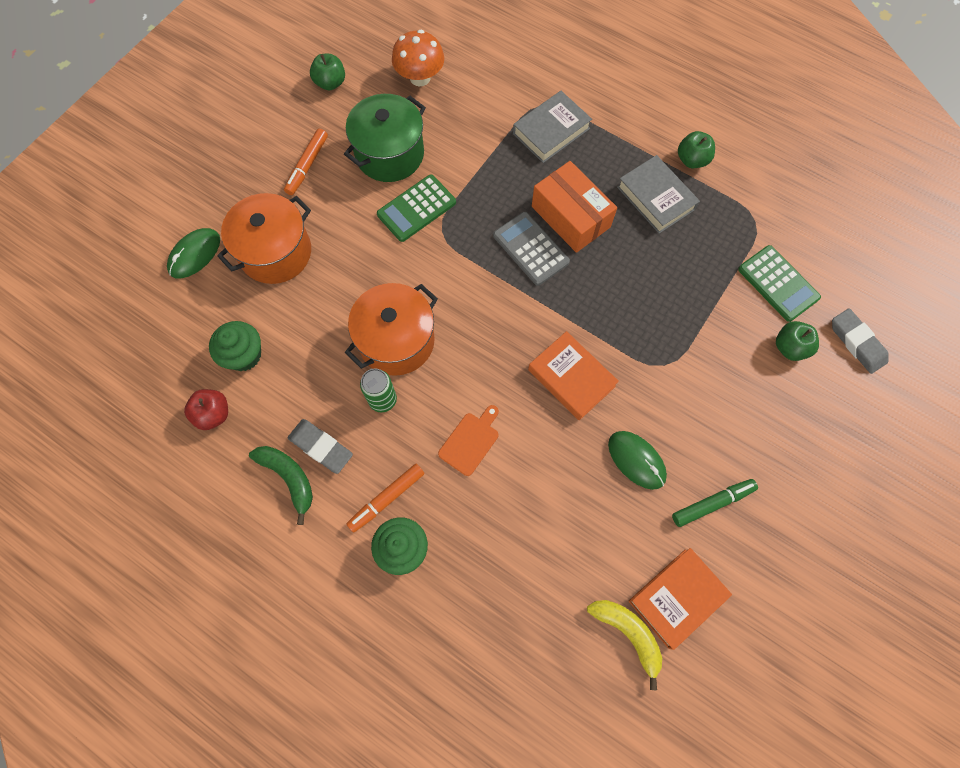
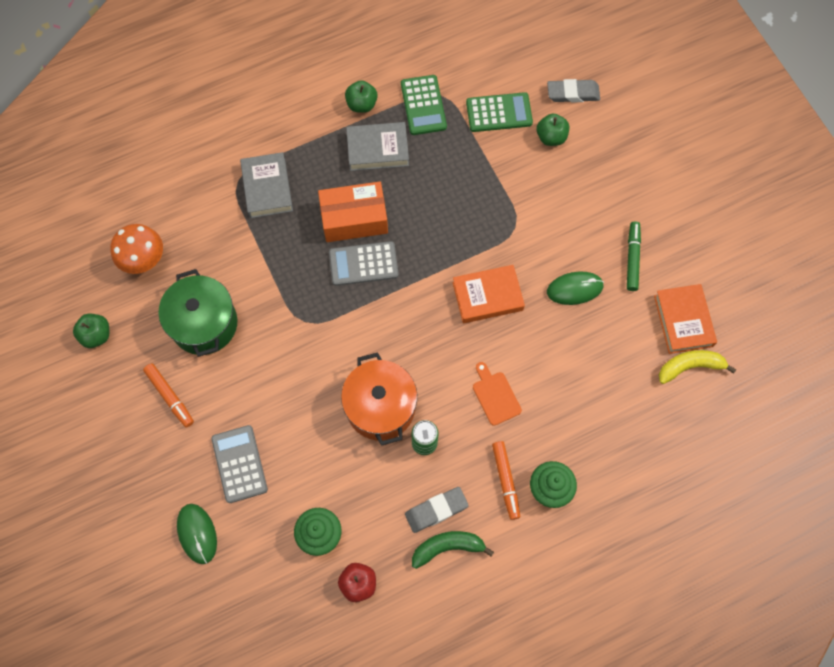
camera: 60 degrees left, 0 degrees up
orange pot [217,193,311,284] -> grey calculator [211,425,268,503]
green calculator [377,175,456,242] -> green calculator moved to [401,75,447,135]

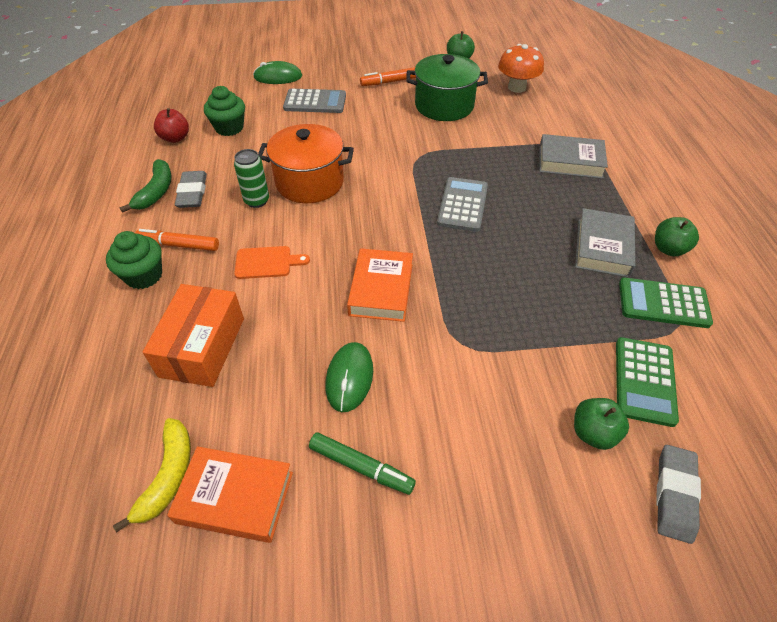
camera: 110 degrees right, 20 degrees down
orange box [318,182,388,242] -> orange box moved to [143,284,244,387]

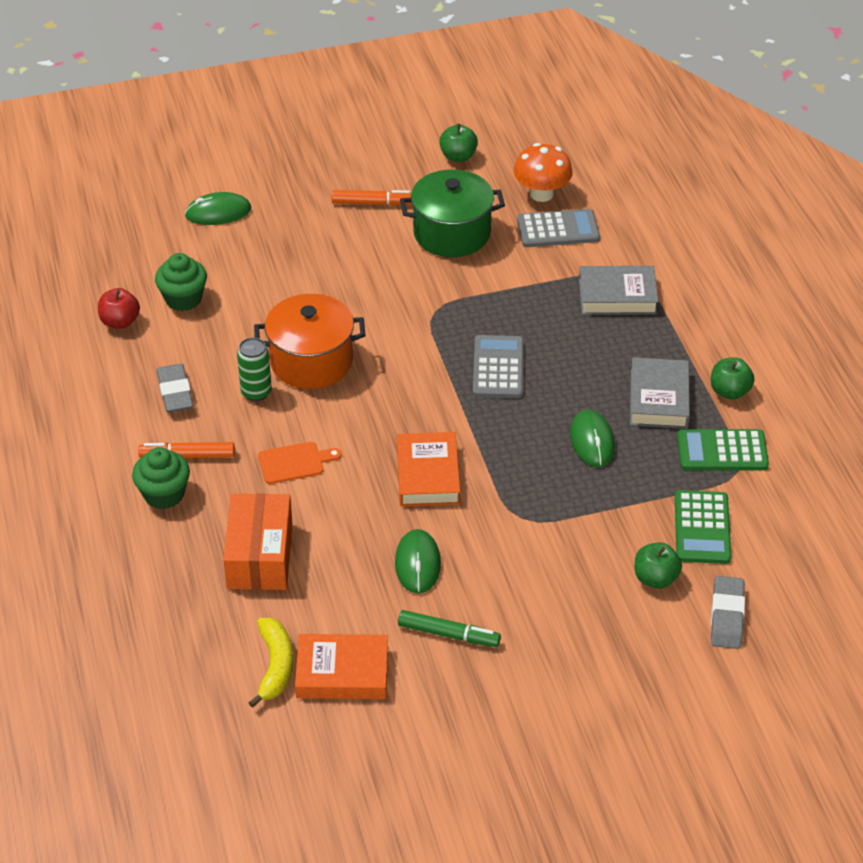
camera: 10 degrees left, 5 degrees down
green banana [119,159,171,213] -> none
grey calculator [283,88,346,113] -> grey calculator moved to [517,209,600,247]
orange marker [360,67,416,86] -> orange marker turned 150 degrees counterclockwise [331,190,412,206]
none -> green mouse [570,410,615,467]

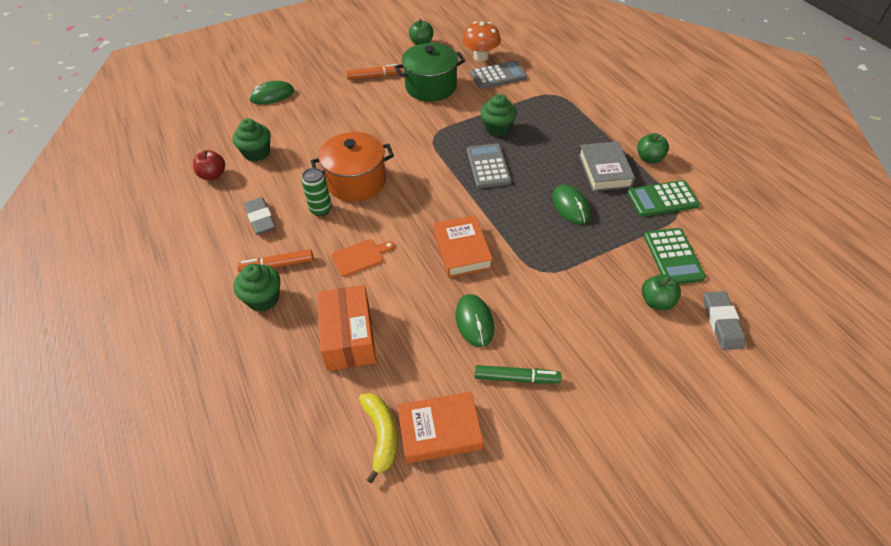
camera: 10 degrees left, 5 degrees up
grey book [579,266,659,315] -> none
none -> green cupcake [480,94,517,137]

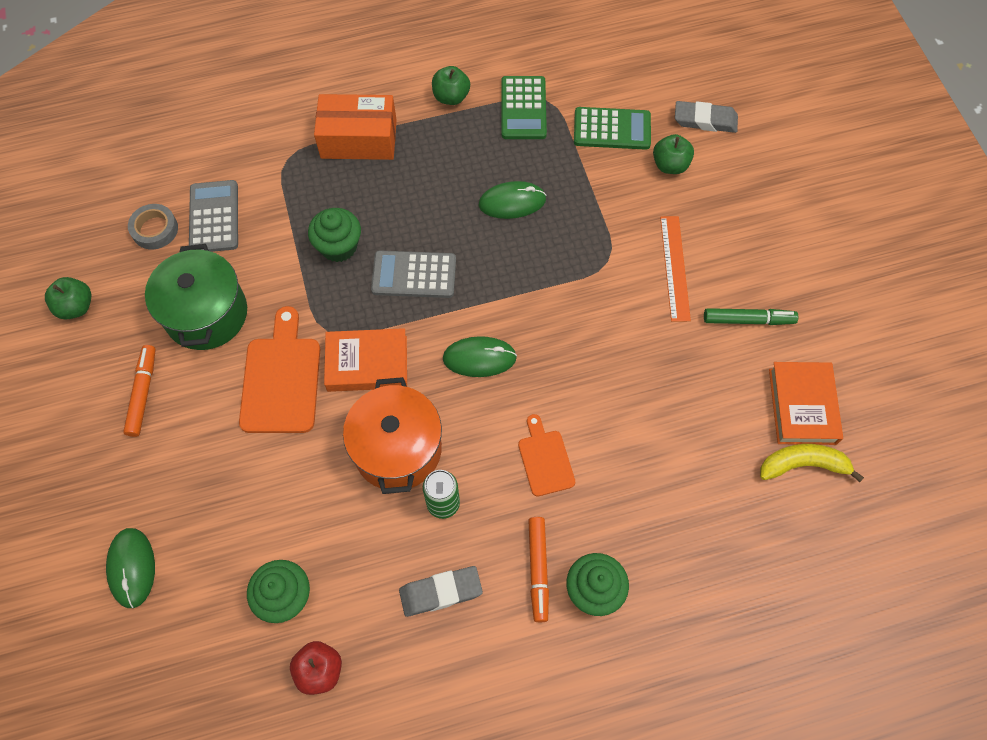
camera: 80 degrees left, 15 degrees up
orange box [317,285,376,371] -> orange box moved to [314,94,397,160]
orange book [433,215,493,278] -> orange book moved to [324,328,407,392]
green mouse [456,294,494,347] -> green mouse moved to [443,336,517,377]
orange mushroom [462,21,501,62] -> grey tape [128,204,178,249]
green marker [475,365,561,384] -> green marker turned 75 degrees clockwise [704,308,798,325]
grey book [579,141,635,191] -> none
none -> orange cutting board [239,306,320,433]
none -> orange ruler [660,216,691,322]

